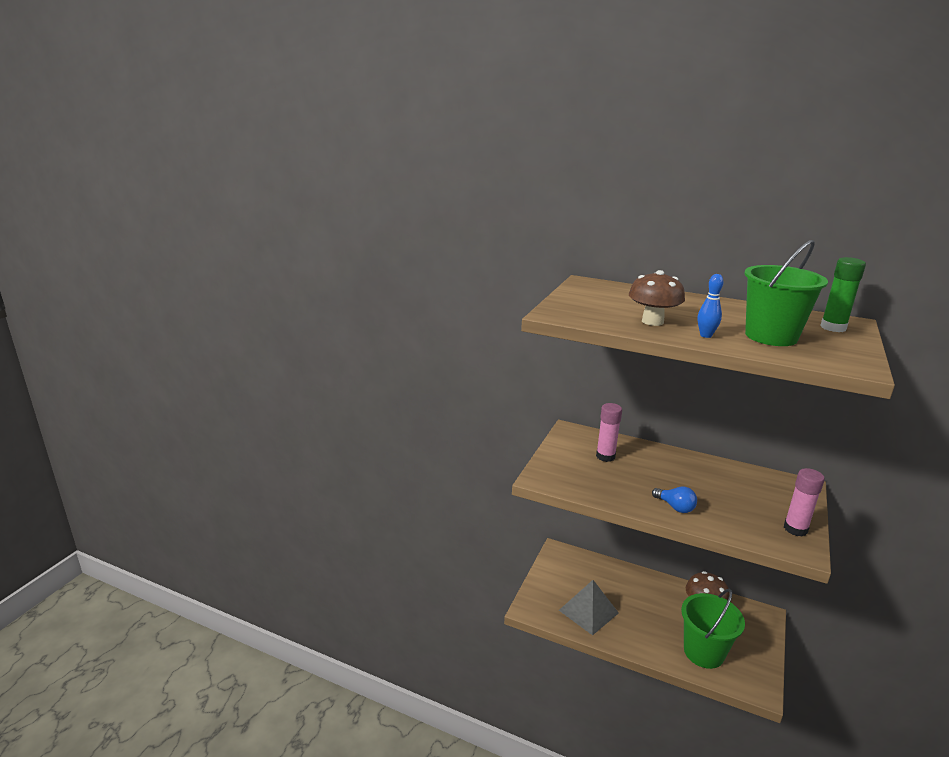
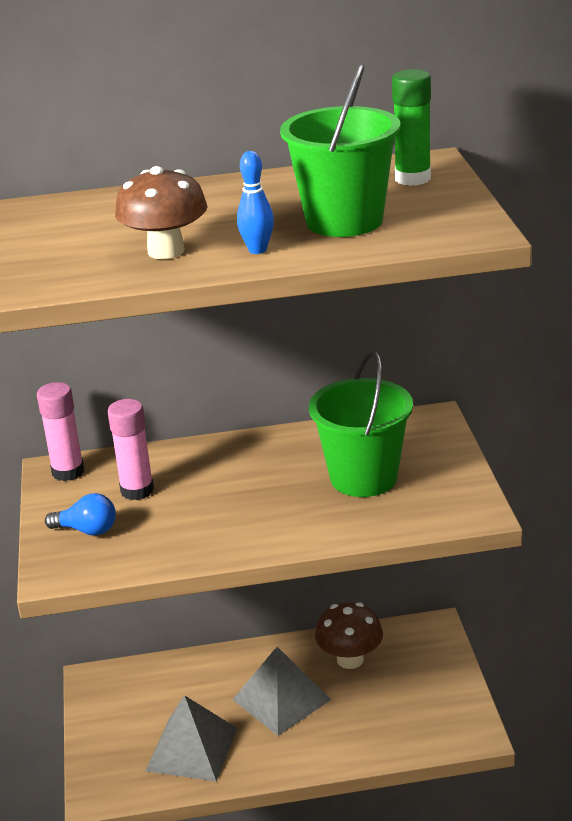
camera: 30 degrees left, 5 degrees up
blue light bulb [652,486,697,513] -> blue light bulb moved to [45,493,116,536]
green bucket [681,589,745,669] -> green bucket moved to [309,351,413,497]
pink glue stick [784,468,825,536] -> pink glue stick moved to [37,382,84,481]
none -> grey pyramid [232,647,331,736]

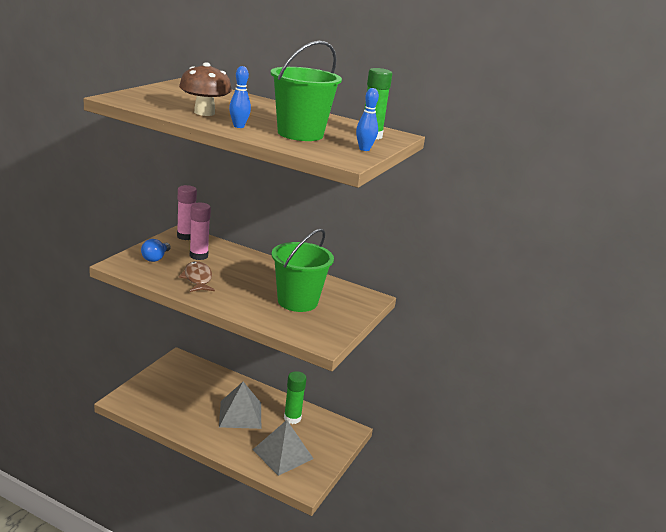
camera: 30 degrees right, 5 degrees down
blue light bulb [45,493,116,536] -> blue light bulb turned 60 degrees clockwise [141,239,171,262]
grey pyramid [146,695,237,782] -> grey pyramid moved to [253,420,313,476]
brown mushroom [315,602,383,669] -> green glue stick [284,371,307,424]
none -> brown fish [179,261,215,292]
none -> blue bowling pin [356,88,379,151]

